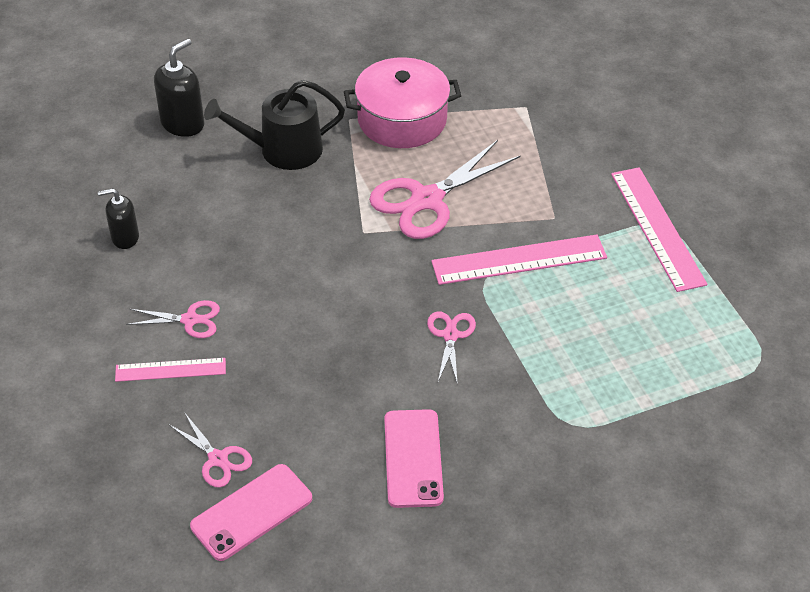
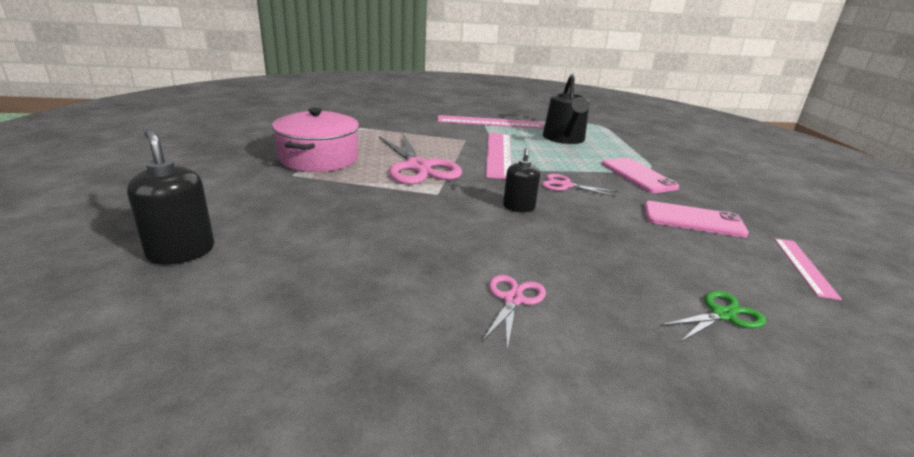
camera: 75 degrees left, 20 degrees down
black soap dispenser [98,188,139,249] -> black soap dispenser moved to [503,148,540,212]
pink ruler [115,358,226,382] -> pink ruler moved to [774,238,842,300]
pink scissors [168,412,252,488] -> green scissors [661,291,766,342]
pink phone [190,464,312,561] -> pink phone moved to [602,158,679,193]
black watering can [204,80,345,170] -> black watering can moved to [543,74,590,144]

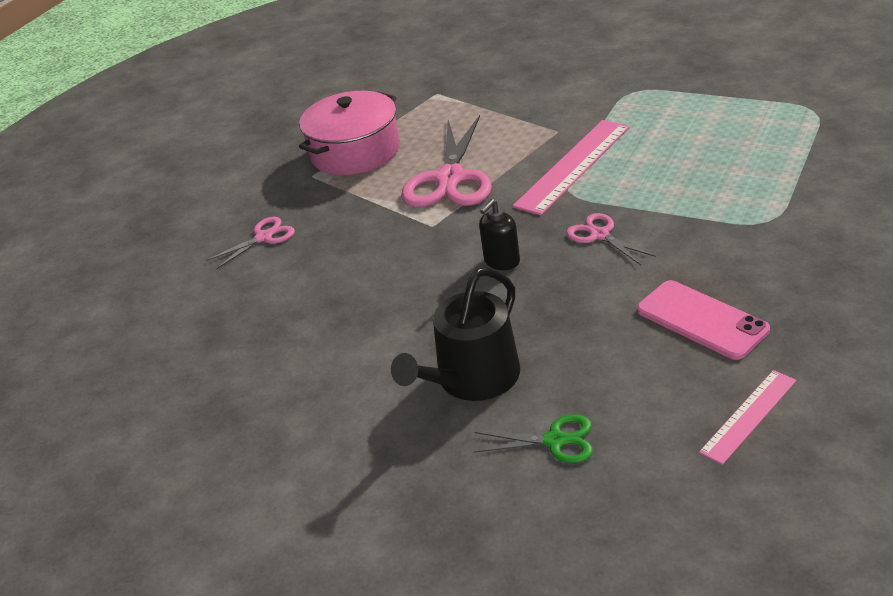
camera: 40 degrees right, 10 degrees up
black soap dispenser [127,129,214,265] -> none
pink ruler [437,115,544,129] -> none
pink scissors [481,275,546,349] -> pink scissors moved to [206,217,295,269]
black watering can [543,74,590,144] -> black watering can moved to [391,267,520,401]
pink phone [602,158,679,193] -> none

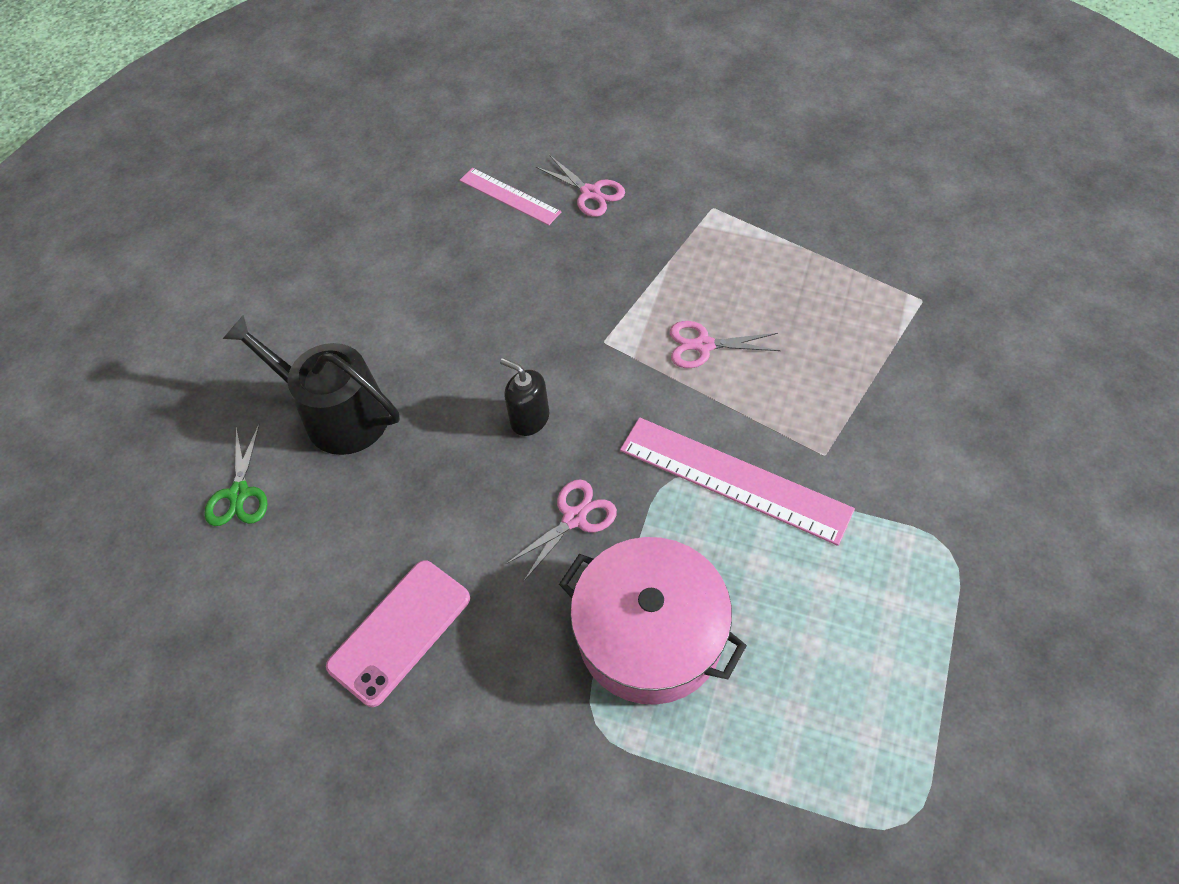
camera: 80 degrees right, 20 degrees up
pink pot [299,91,400,175] -> pink pot moved to [559,537,747,705]
pink scissors [401,115,492,207] -> pink scissors [670,321,781,368], size x0.51
pink ruler [699,370,797,465] -> pink ruler moved to [459,168,562,225]

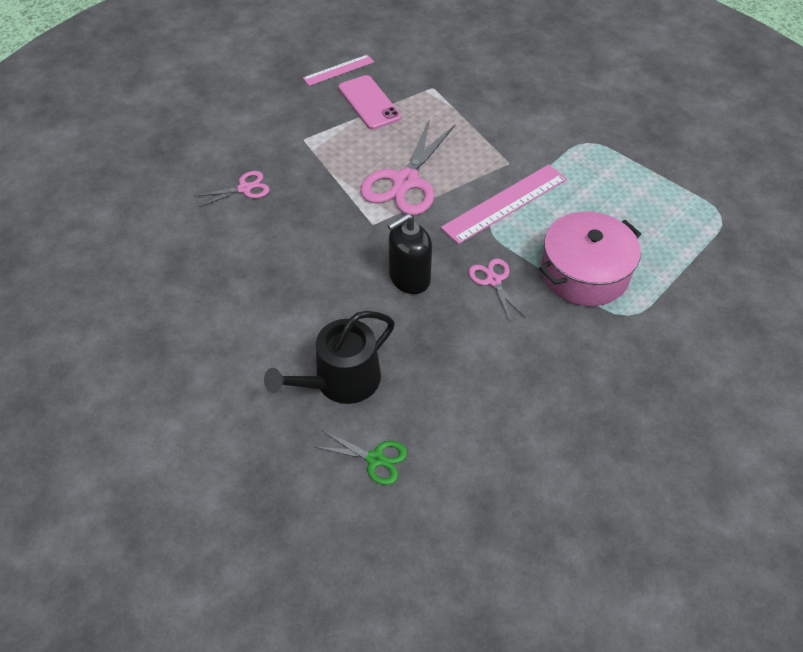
camera: 70 degrees left, 5 degrees down
pink phone [326,560,470,707] -> pink phone moved to [338,75,401,130]
pink ruler [459,168,562,225] -> pink ruler moved to [303,55,374,86]
black soap dispenser [500,358,549,436] -> black soap dispenser [388,213,432,294], size x1.50
pink scissors [670,321,781,368] -> pink scissors [360,119,455,215], size x1.94

